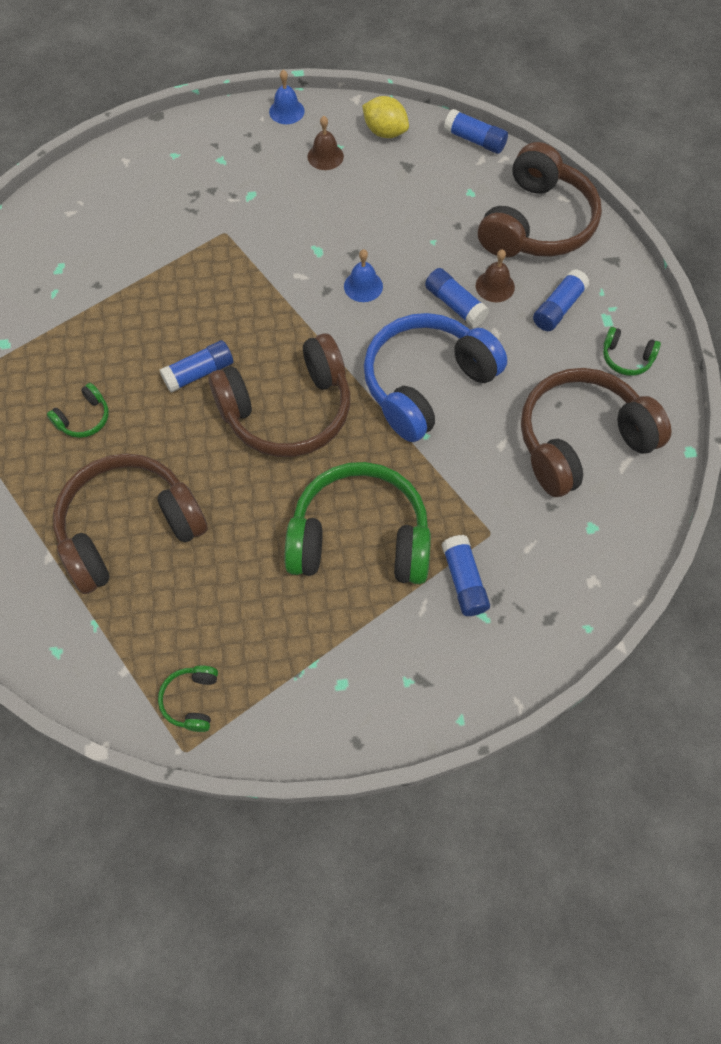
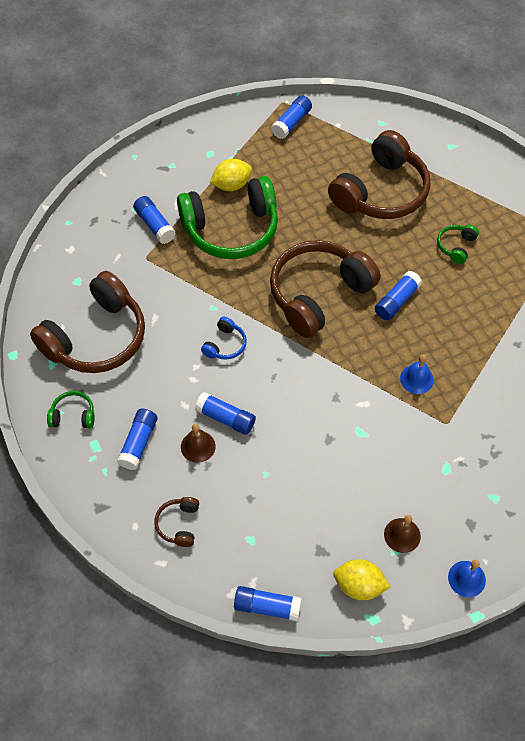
camera: 160 degrees right, 5 degrees down
green headphones [158,665,218,732] -> blue glue stick [271,95,312,139]
blue bell [344,249,383,302] -> blue bell moved to [400,355,434,394]
blue headphones [364,313,507,442] -> blue headphones [201,317,247,360], size x0.42
brown headphones [478,142,602,257] -> brown headphones [154,497,199,547], size x0.42
none -> yellow lemon [210,159,252,191]

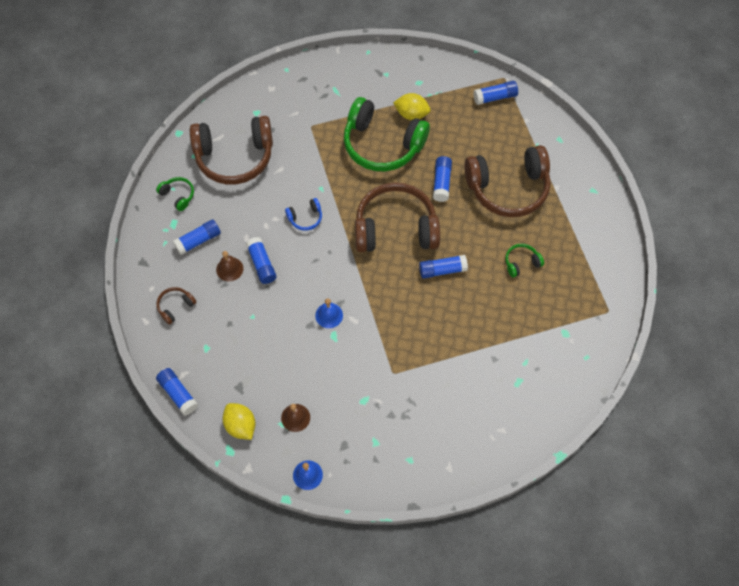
camera: 40 degrees right, 5 degrees up
blue glue stick [133,196,176,244] -> blue glue stick moved to [433,156,452,202]
blue bell [400,355,434,394] -> blue bell moved to [315,299,343,328]

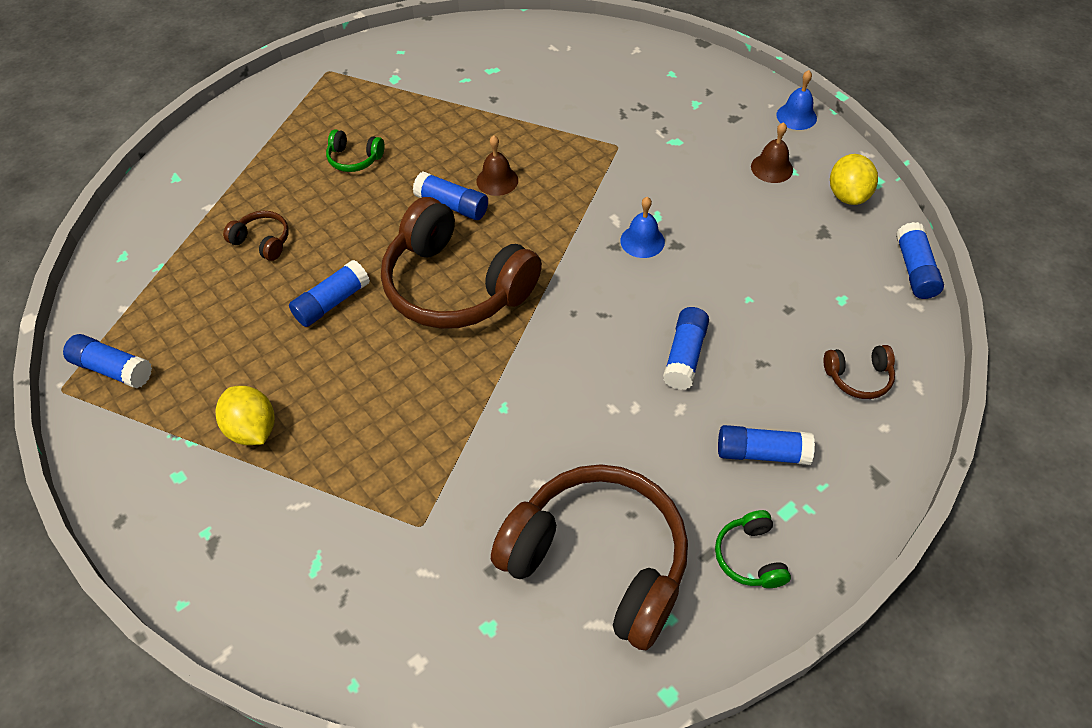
camera: 140 degrees left, 10 degrees down
brown bell [216,251,243,281] -> brown bell moved to [476,135,518,196]
blue headphones [285,198,322,231] -> none
green headphones [344,97,430,171] -> none
brown headphones [464,145,550,217] -> brown headphones [223,211,289,261], size x0.42

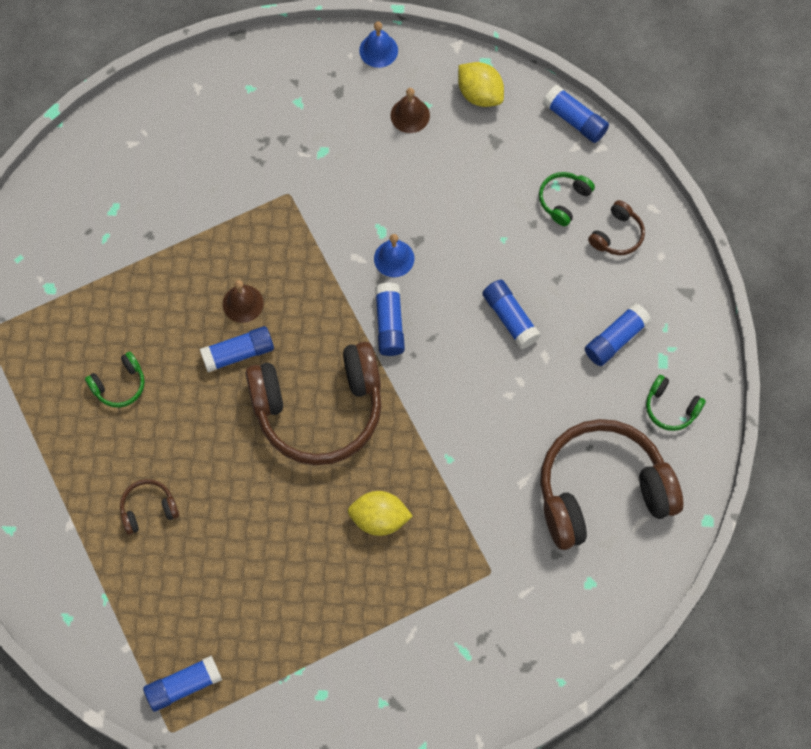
camera: 50 degrees left, 15 degrees up
yellow lemon [216,386,274,445] -> yellow lemon moved to [348,491,413,536]
blue glue stick [289,260,370,327] -> blue glue stick moved to [375,282,405,356]
none -> green headphones [539,172,595,226]

